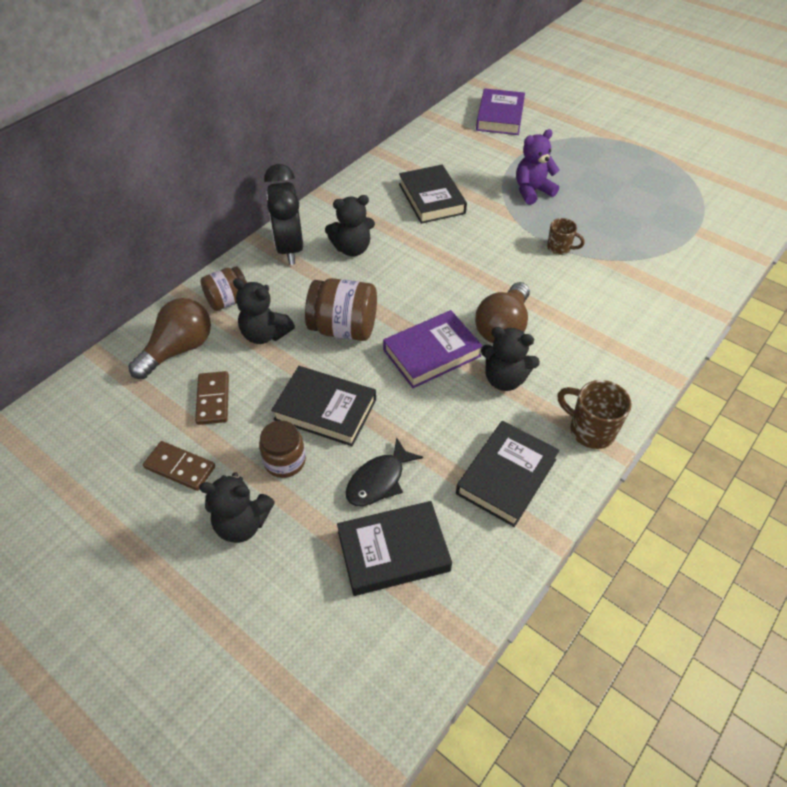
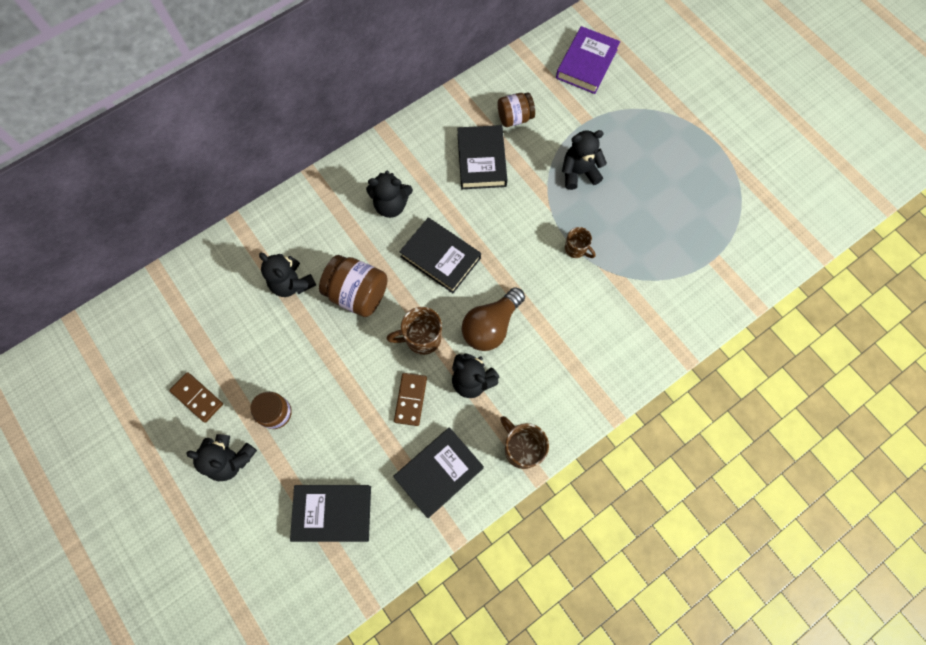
camera: 15 degrees right, 20 degrees up
brown light bulb [129,298,211,379] -> none
brown domino [195,371,229,425] -> brown domino moved to [394,373,427,426]
brown jar [200,266,247,311] -> brown jar moved to [498,93,535,127]
black clock [264,164,303,265] -> none
black book [271,366,376,446] -> black book moved to [399,217,481,293]
black fish [346,437,423,506] -> none
purple book [383,310,483,388] -> brown mug [386,307,442,355]
purple teddy bear [516,129,560,205] -> black teddy bear [562,130,607,190]

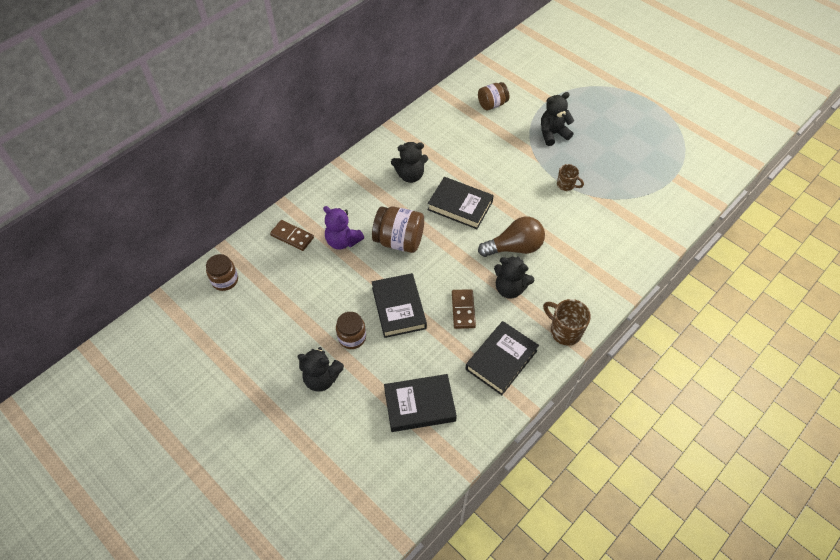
camera: 10 degrees left, 15 degrees down
brown domino [169,372,223,423] -> brown domino moved to [270,220,314,251]
black teddy bear [259,253,316,297] -> purple teddy bear [323,206,364,250]
brown mug [386,307,442,355] -> none
black book [457,125,507,189] -> black book moved to [372,273,427,338]
brown light bulb [462,287,525,351] -> brown light bulb turned 135 degrees counterclockwise [478,217,545,257]
purple book [556,26,620,94] -> none
none -> brown jar [206,254,238,291]

